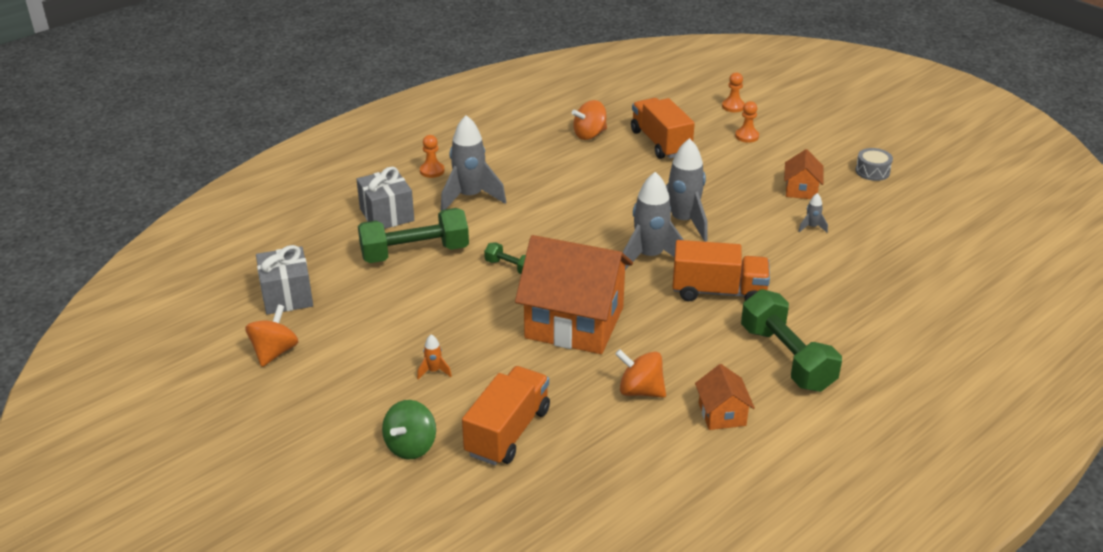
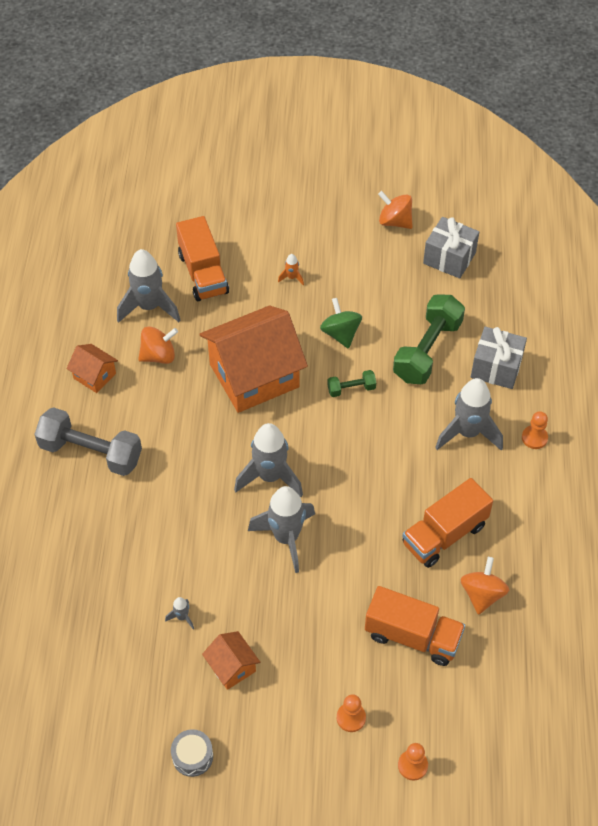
camera: 135 degrees right, 20 degrees up
orange spinning top [245,304,298,367] -> orange spinning top turned 150 degrees clockwise [378,191,413,229]
green spinning top [382,400,436,459] -> green spinning top moved to [320,298,362,349]
orange truck [673,240,770,301] -> orange truck moved to [402,478,493,568]
green dumbbell [741,289,842,392] -> grey dumbbell [34,407,142,476]
none -> grey rocket [117,249,180,323]

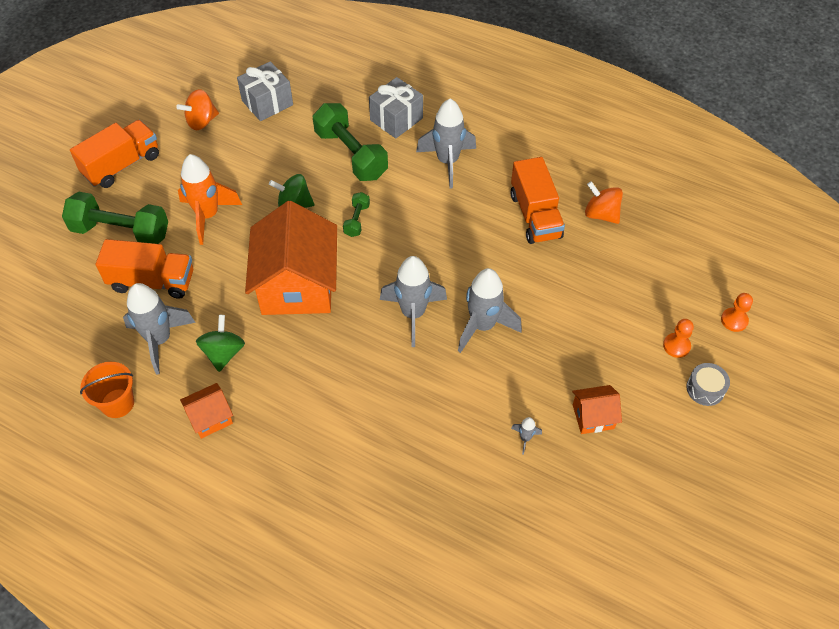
camera: 65 degrees left, 0 degrees up
grey dumbbell [34,407,142,476] -> none
orange spinning top [138,326,178,364] -> green spinning top [196,315,245,372]
grey drum [171,729,213,777] -> grey drum moved to [686,363,730,406]
orange rocket [278,254,304,285] -> orange rocket [178,154,242,245], size x2.36
orange truck [365,586,465,666] -> orange truck moved to [70,120,159,188]
orange pawn [522,411,548,449] -> none
none -> green dumbbell [62,192,168,244]
none -> orange bucket [80,362,134,418]

